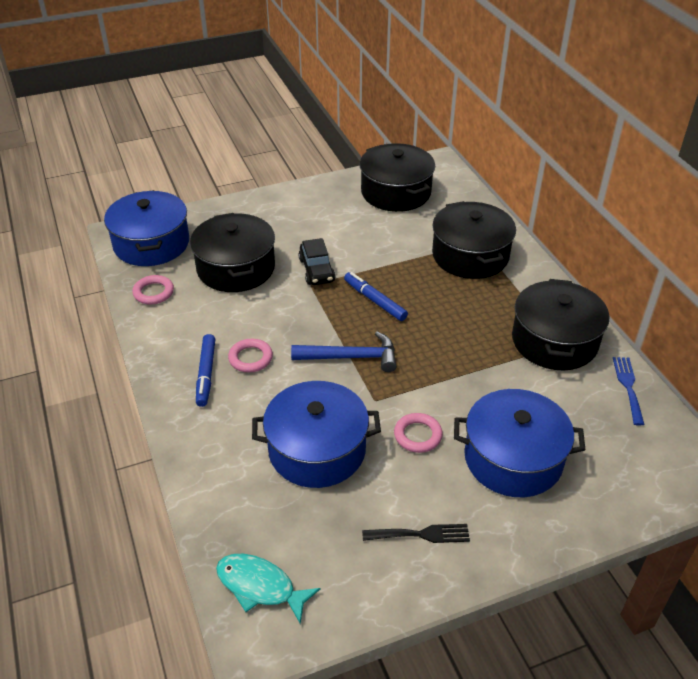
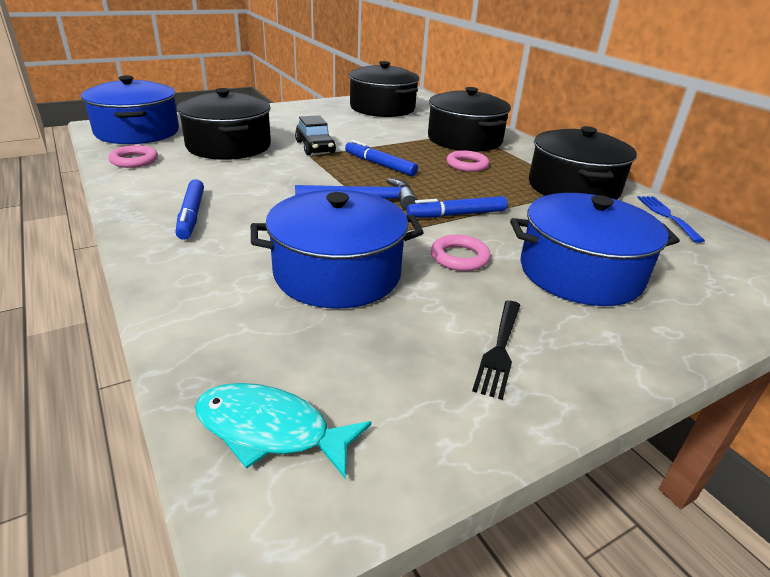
camera: 10 degrees left, 10 degrees down
pink ring [228,339,273,372] -> pink ring moved to [447,150,489,172]
black fork [362,524,470,543] -> black fork turned 120 degrees clockwise [472,301,520,400]
none -> blue marker [407,196,508,218]

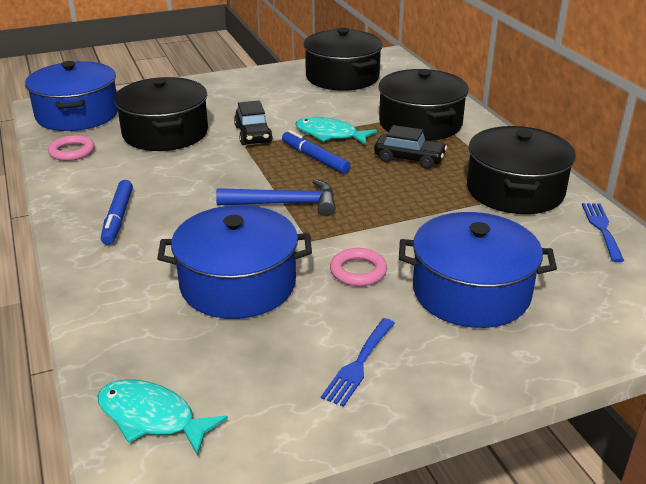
camera: 10 degrees right, 0 degrees up
blue marker [407,196,508,218] -> none
pink ring [447,150,489,172] -> black car [374,125,447,169]
black fork [472,301,520,400] -> blue fork [321,318,395,407]
none -> turquoise fish [295,117,377,145]

